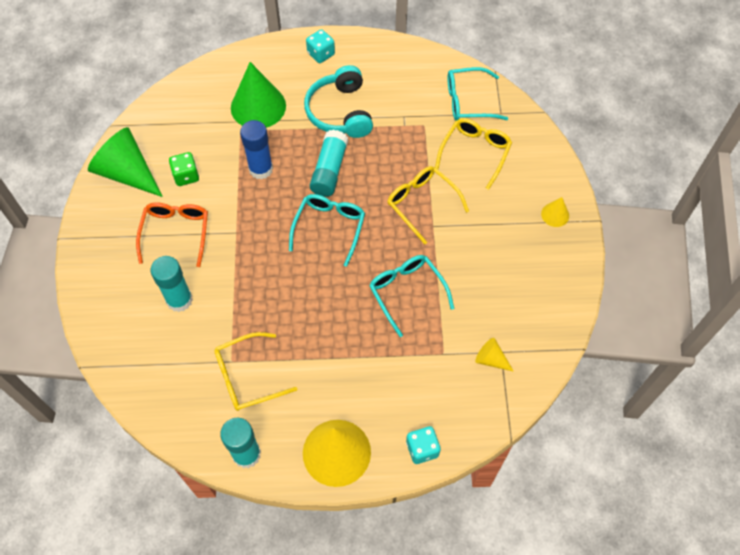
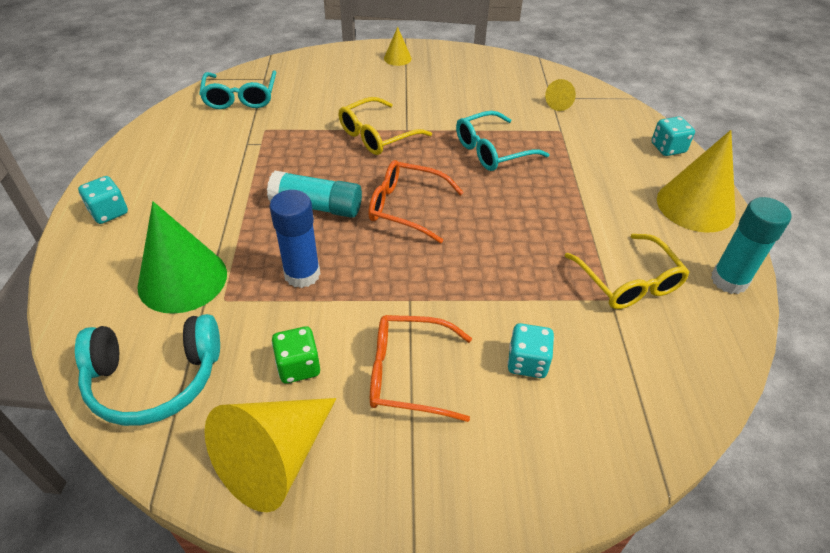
camera: 90 degrees left, 15 degrees down
green cone [88,127,163,197] -> yellow cone [204,398,336,512]
turquoise glue stick [151,256,193,312] -> turquoise dice [507,323,554,378]
turquoise glasses [289,194,365,267] -> orange glasses [368,160,464,243]
turquoise headphones [304,65,373,138] -> turquoise headphones moved to [75,314,220,426]
yellow glasses [435,118,512,190] -> none

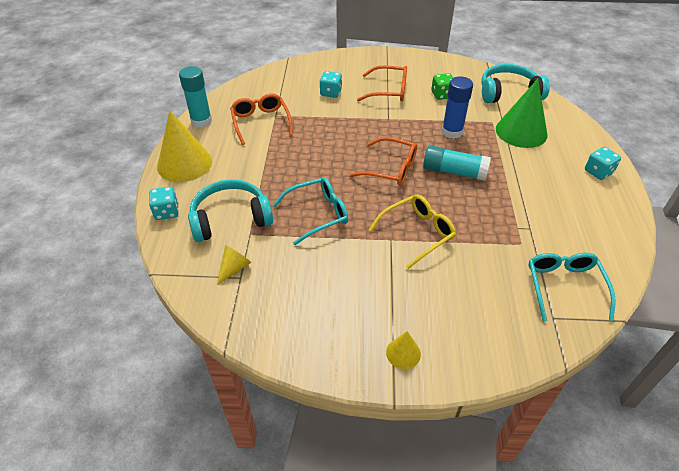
camera: 175 degrees left, 0 degrees up
yellow cone [204,398,336,512] -> none
yellow glasses [565,234,690,309] -> orange glasses [230,93,293,145]
none -> turquoise headphones [188,179,273,242]

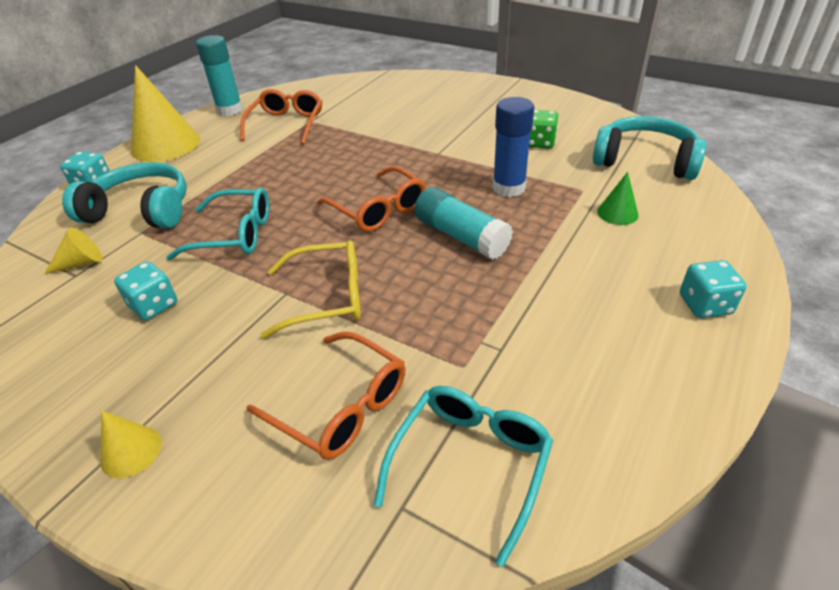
camera: 30 degrees right, 5 degrees down
turquoise dice [320,71,342,98] -> turquoise dice moved to [114,261,177,321]
orange glasses [357,65,407,102] -> orange glasses moved to [247,331,405,460]
green cone [496,79,548,148] -> green cone [597,172,639,225], size x0.47

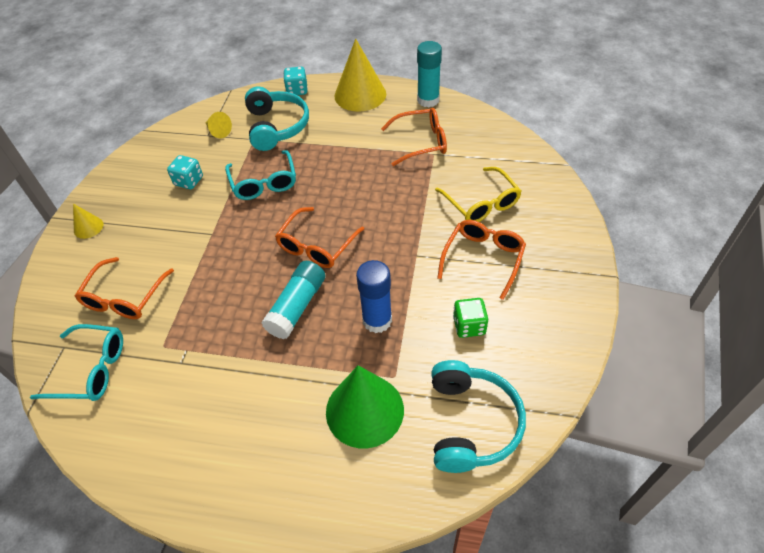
camera: 70 degrees right, 10 degrees up
yellow glasses [261,240,361,339] -> yellow glasses moved to [435,167,521,222]
green cone [597,172,639,225] -> green cone [326,365,404,448], size x2.12
turquoise dice [680,260,747,318] -> none
none -> orange glasses [437,220,526,300]

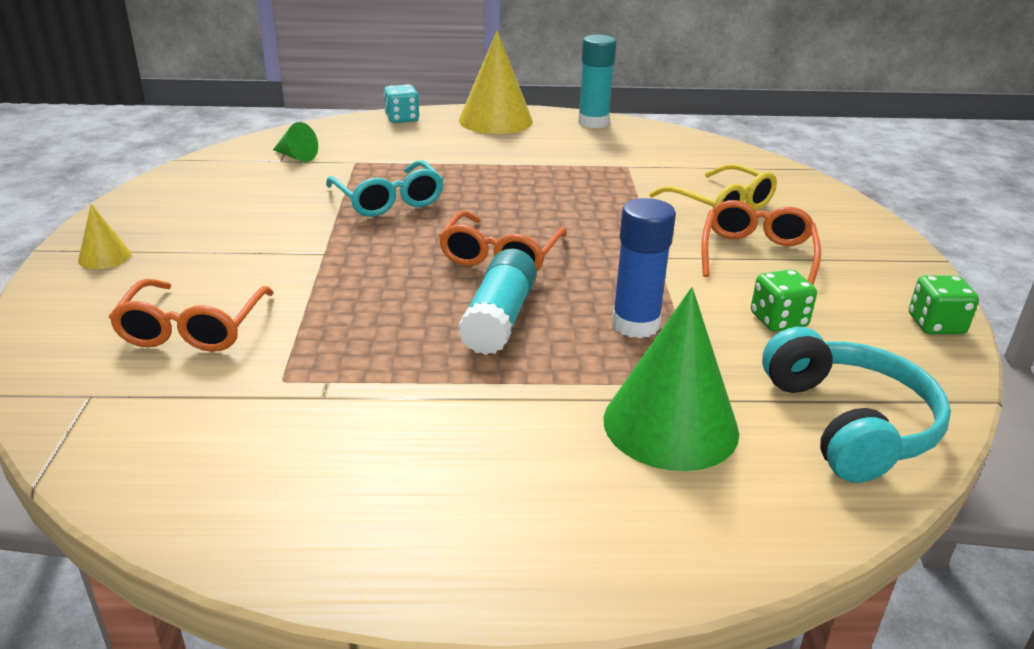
camera: 15 degrees left, 20 degrees down
turquoise glasses [30,324,123,401] -> none
turquoise dice [167,155,203,189] -> none
yellow cone [206,112,232,138] -> green cone [273,122,318,162]
turquoise headphones [245,87,309,151] -> none
orange glasses [381,108,447,166] -> none
none -> green dice [909,275,979,334]

